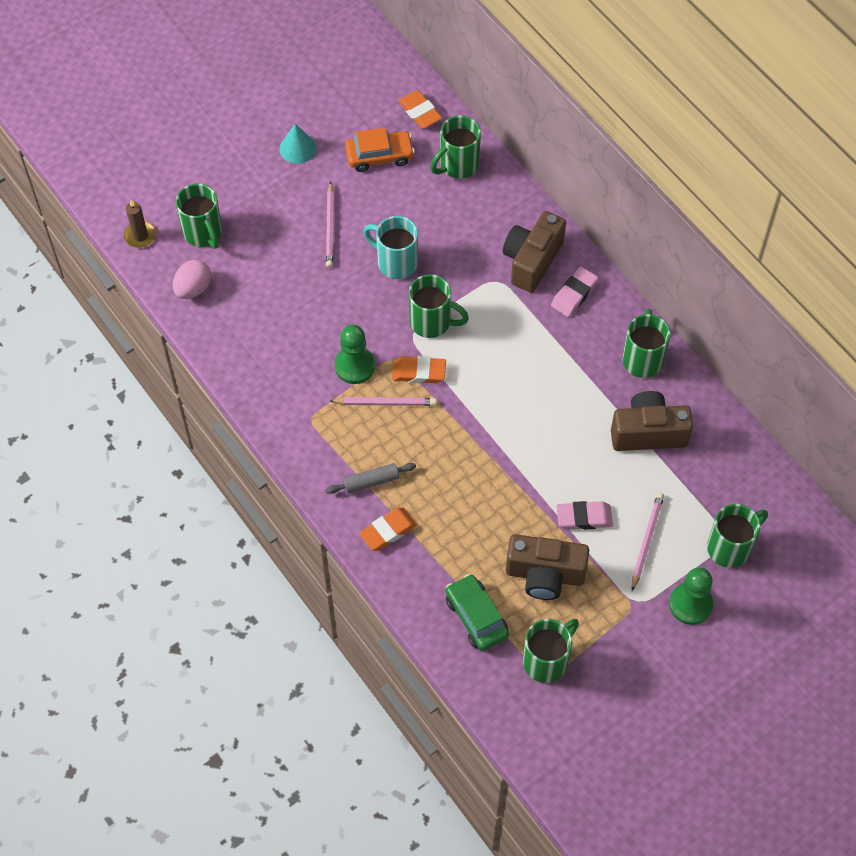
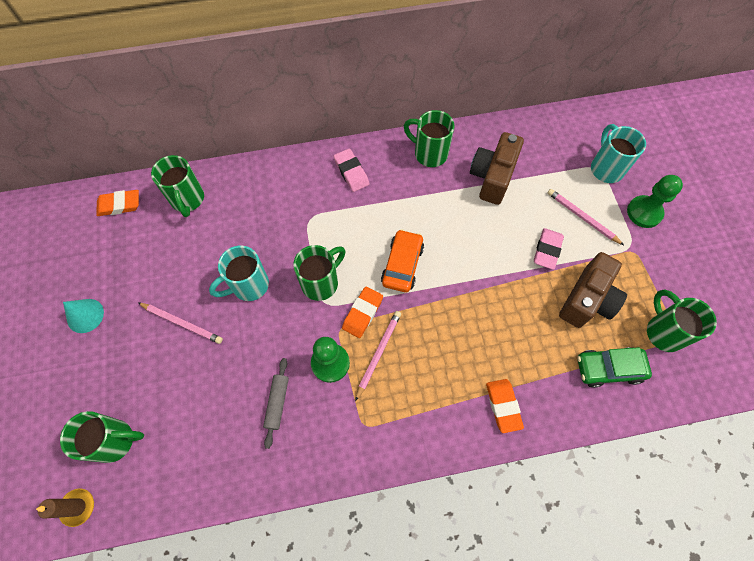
camera: 65 degrees left, 5 degrees up
pink egg [173,260,211,299] -> none
grey rolling pin [326,463,416,494] -> grey rolling pin moved to [263,358,289,449]
orange car [345,128,415,172] -> orange car moved to [381,229,424,292]
brown camera [503,211,566,293] -> none
green mug [707,504,768,568] -> turquoise mug [591,124,646,183]

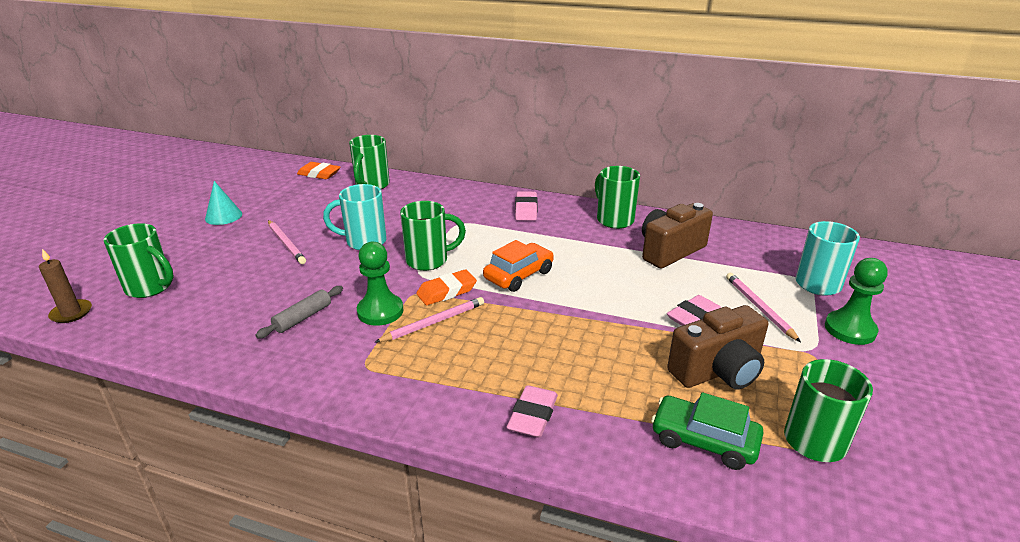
camera: 30 degrees right, 35 degrees down
orange eraser [486,379,524,433] -> pink eraser [507,385,558,438]

